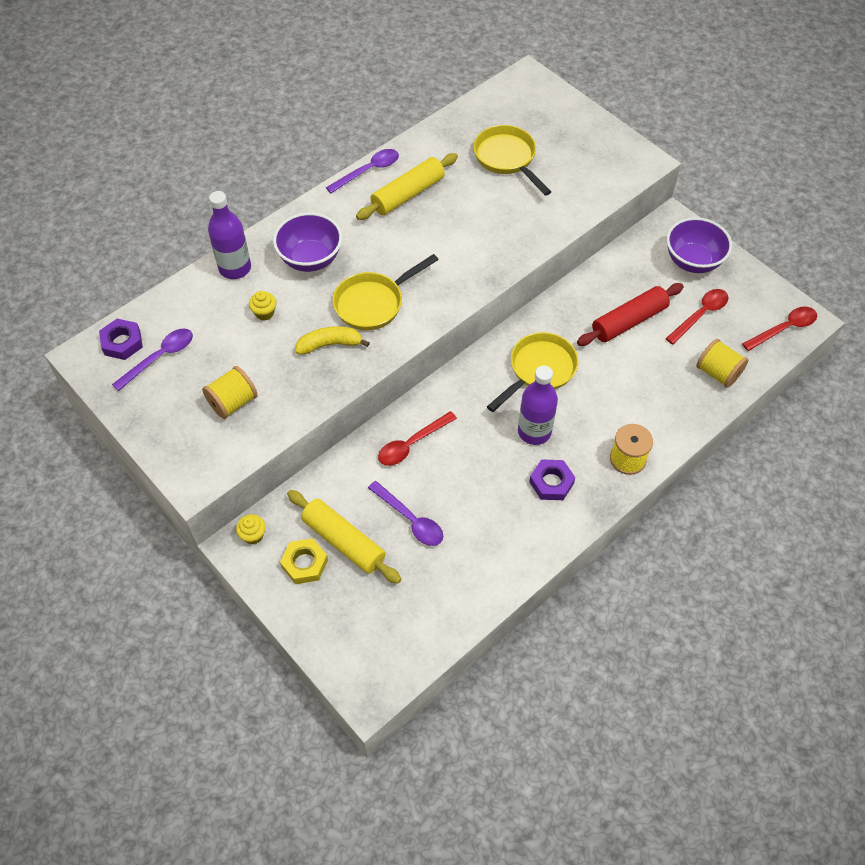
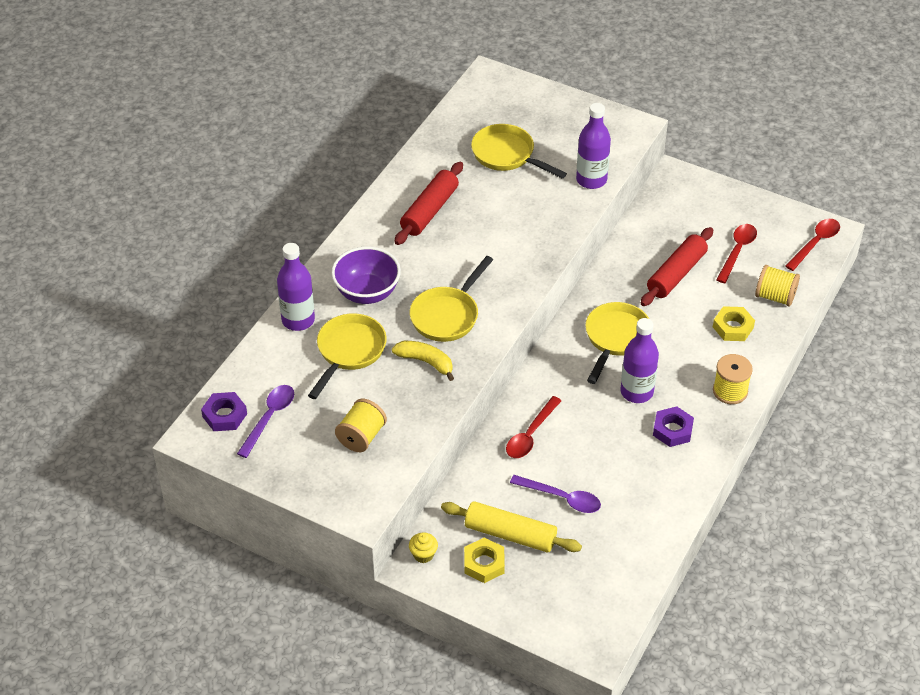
camera: 20 degrees left, 10 degrees down
yellow cupcake [249,291,276,321] -> yellow pan [308,313,387,399]
yellow banana [296,326,370,354] -> yellow banana turned 60 degrees clockwise [392,341,454,381]
purple spoon [326,149,399,193] -> none
yellow rolling pin [356,153,458,220] -> red rolling pin [395,162,463,245]
purple bowl [667,217,732,273] -> none
none -> purple bottle [576,103,611,189]
none -> yellow nut [713,306,755,341]

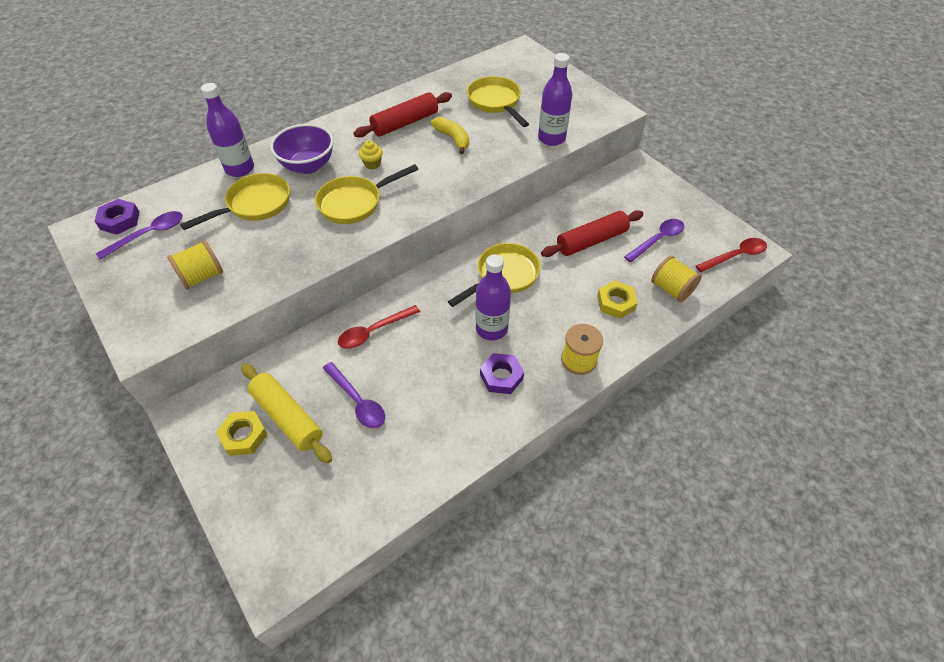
camera: 25 degrees right, 5 degrees up
yellow banana [392,341,454,381] -> yellow banana moved to [431,117,469,154]
yellow cupcake [409,532,438,563] -> yellow cupcake moved to [359,140,383,169]
red spoon [716,224,757,283] -> purple spoon [624,219,684,262]

